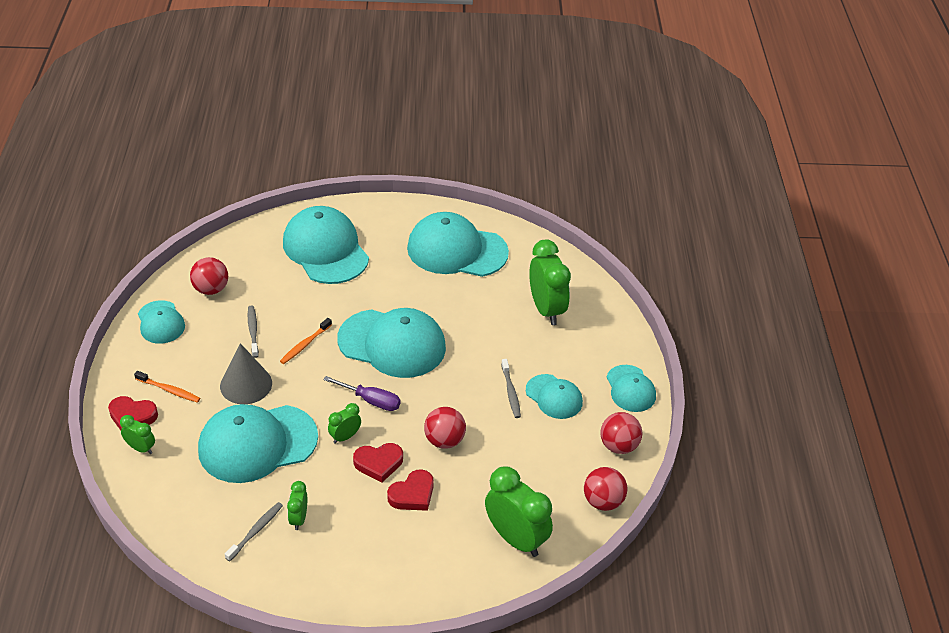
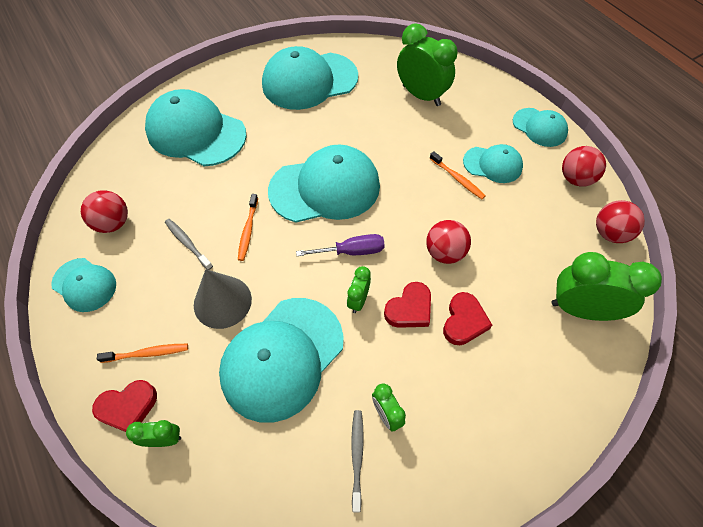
camera: 30 degrees left, 15 degrees up
grey toothbrush [501,359,521,418] -> orange toothbrush [429,151,485,199]

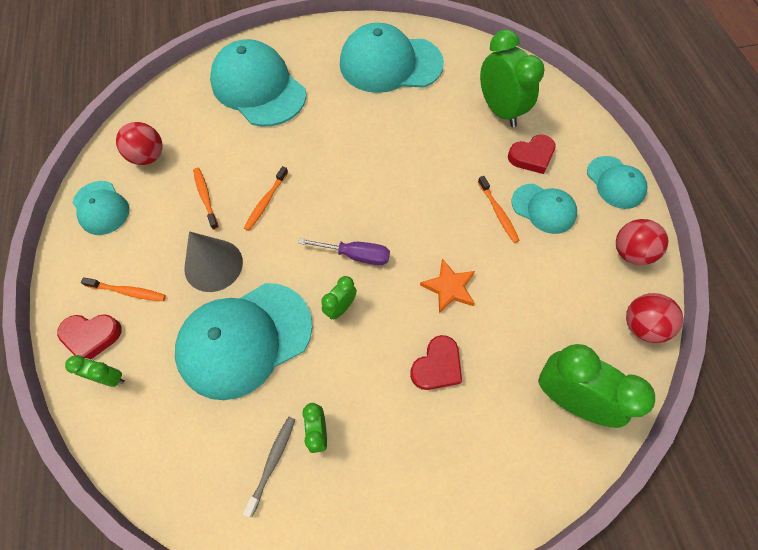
camera: 20 degrees right, 5 degrees up
grey toothbrush [165,219,213,270] -> orange toothbrush [193,168,219,230]
turquoise cap [268,145,380,223] -> none
red heart [384,282,431,328] -> red heart moved to [508,134,556,174]
red ball [426,220,471,264] -> orange star [420,259,475,313]

